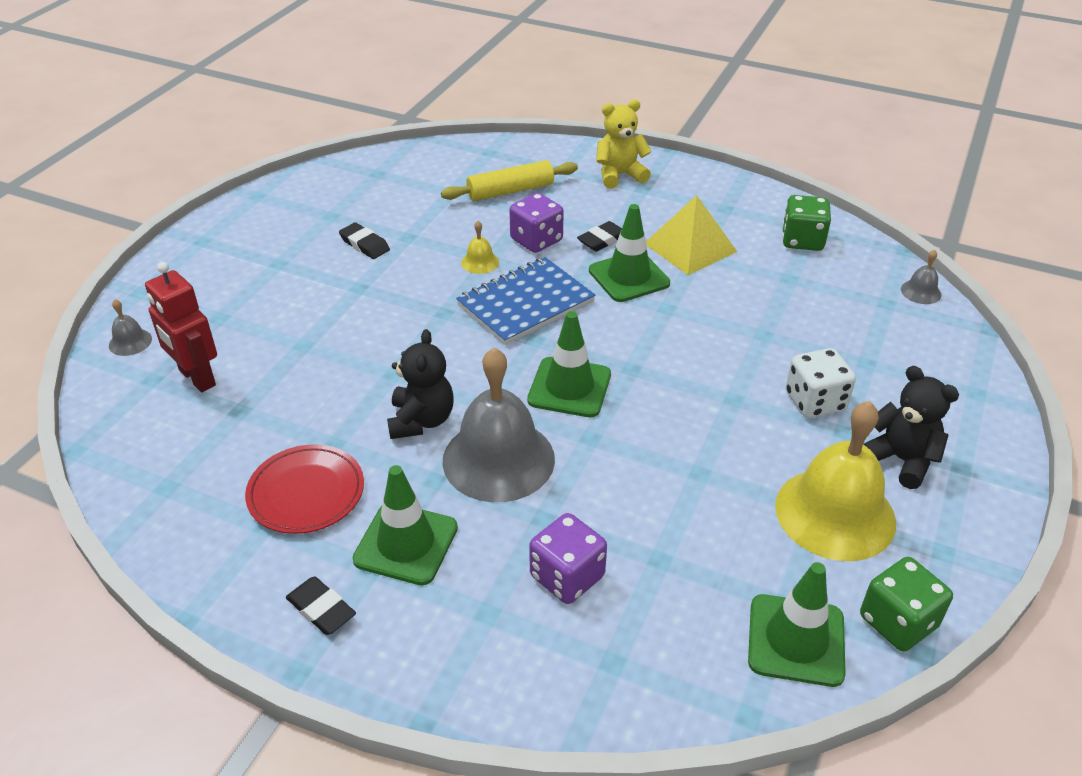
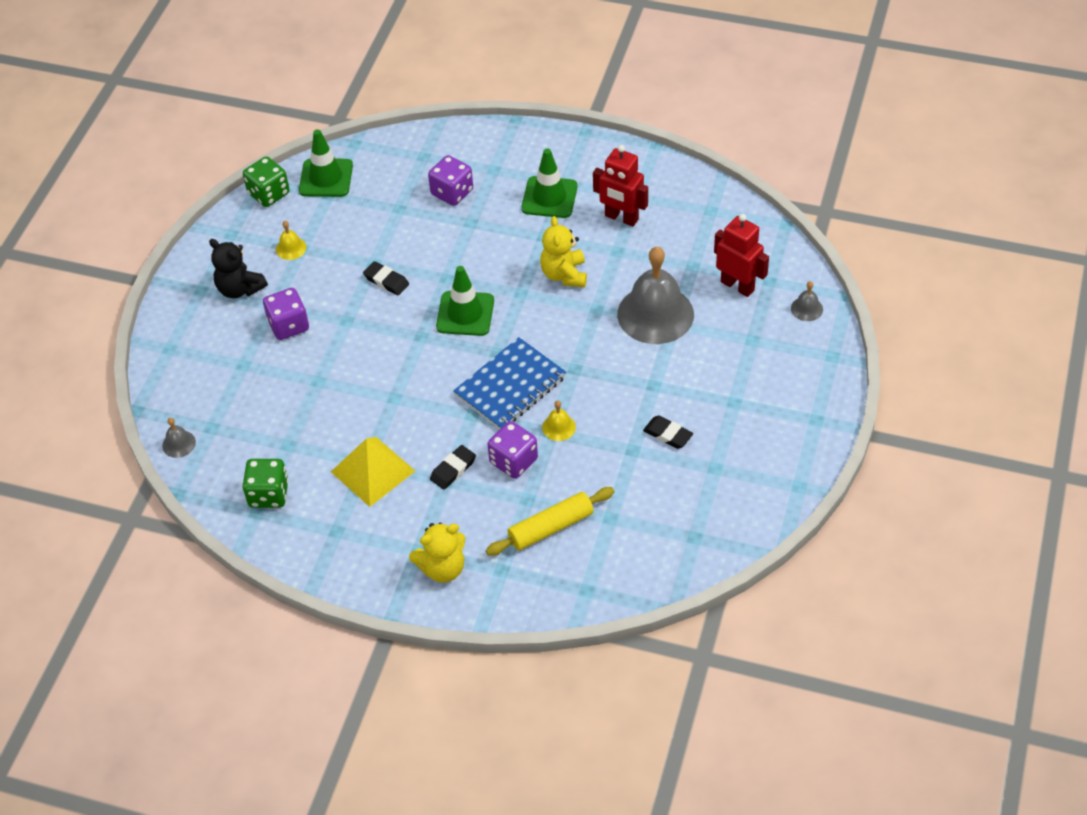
camera: 175 degrees right, 10 degrees up
red plate [245,444,364,534] -> red robot [593,145,648,226]
black eraser [286,576,356,635] -> black eraser moved to [363,261,409,295]
black teddy bear [387,329,454,439] -> yellow teddy bear [540,216,587,287]
grey bell [442,348,555,502] -> grey bell moved to [617,247,694,344]
green traffic cone [589,204,670,302] -> none
yellow bell [775,401,896,561] -> yellow bell [276,221,306,260], size x0.42
white dice [786,348,856,418] -> purple dice [263,288,309,340]

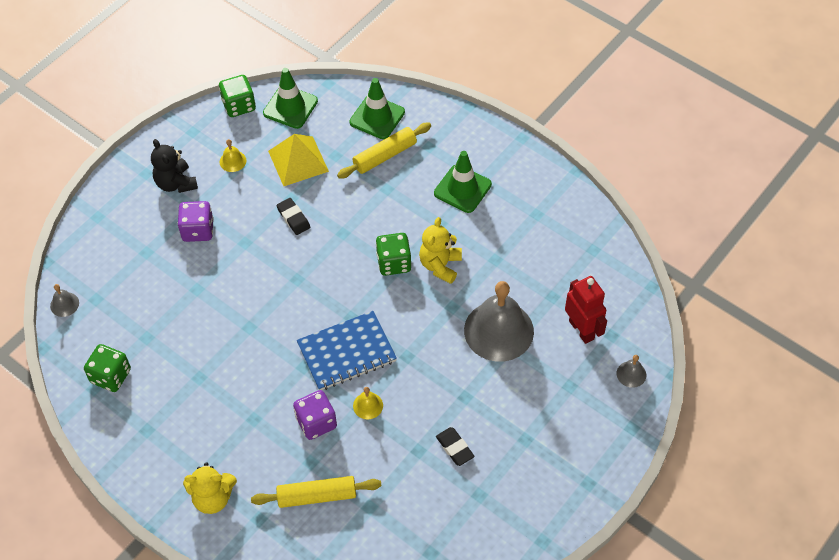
camera: 20 degrees right, 5 degrees up
yellow pyramid [331,437,415,507] -> yellow pyramid moved to [268,134,329,186]
purple dice [428,155,473,206] -> yellow rolling pin [337,123,431,179]
black eraser [430,445,476,490] -> none
green traffic cone [436,266,494,336] -> green traffic cone moved to [349,78,405,139]
red robot [593,145,648,226] -> none
none -> green dice [376,233,412,276]

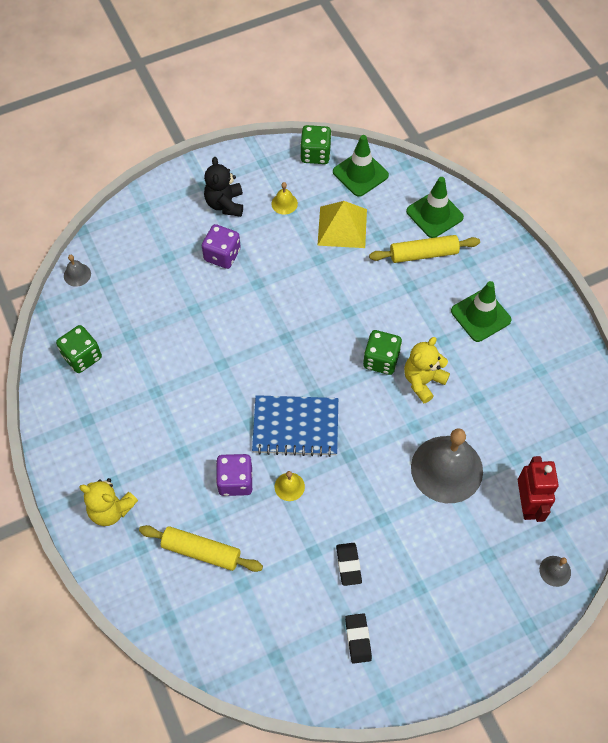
camera: 25 degrees right, 5 degrees up
black eraser [276,198,310,235] -> black eraser moved to [345,613,372,664]

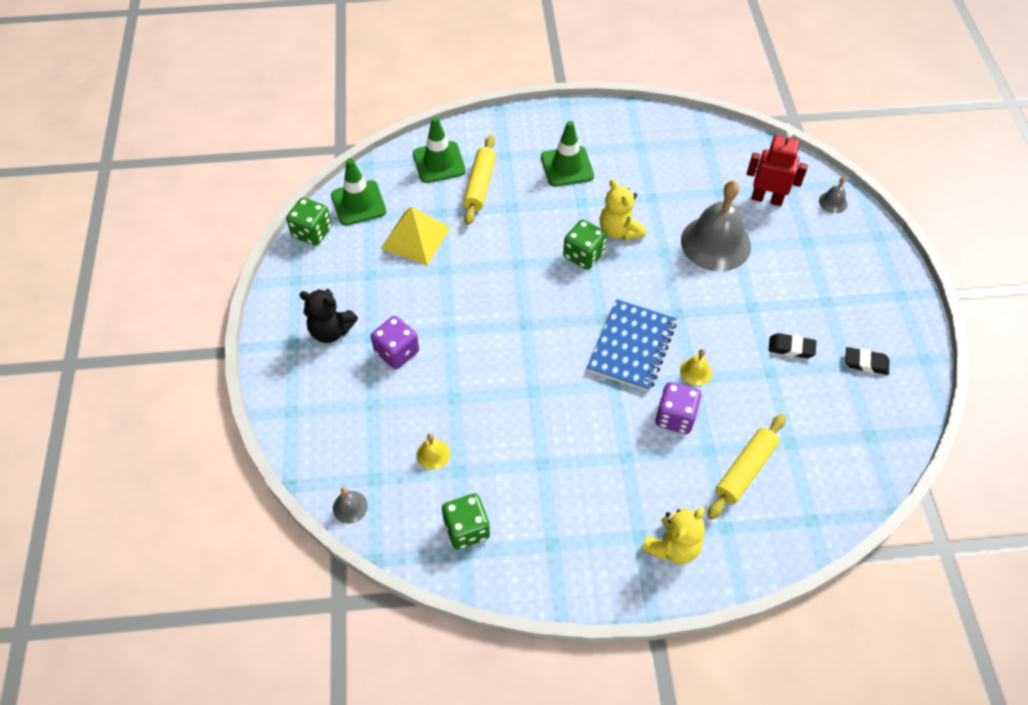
camera: 70 degrees left, 5 degrees down
yellow bell [271,182,298,215] -> yellow bell moved to [416,433,450,470]

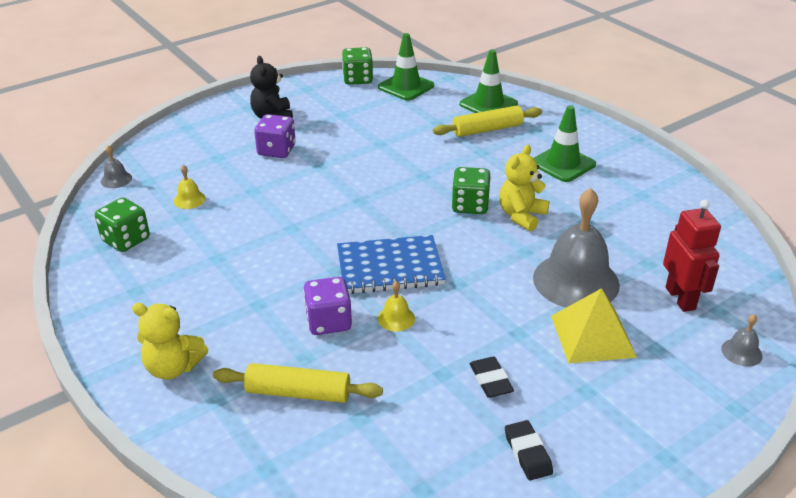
camera: 60 degrees right, 20 degrees down
yellow pyramid [381,207,450,265] -> yellow pyramid moved to [551,288,637,363]

